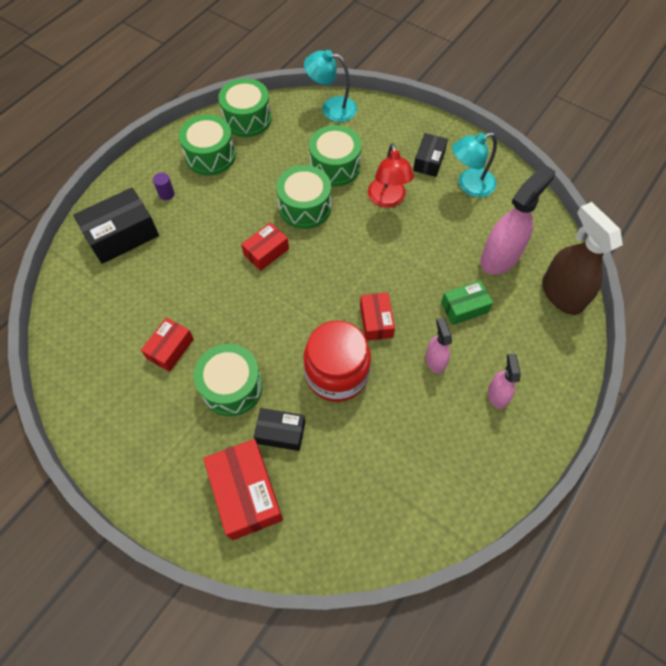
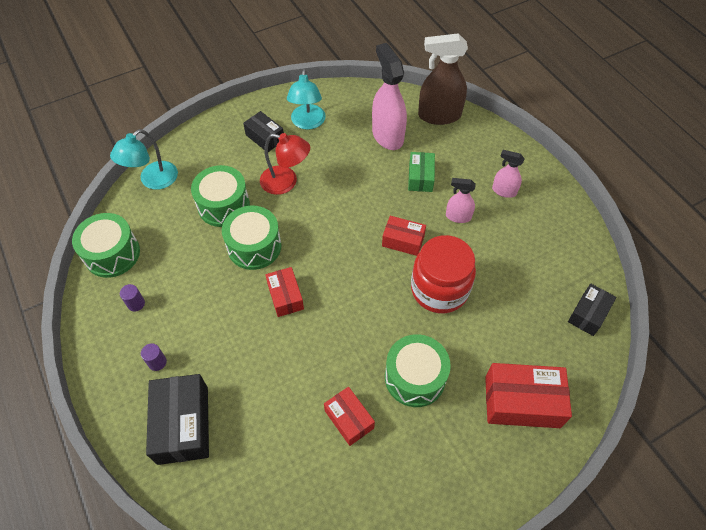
camera: 65 degrees left, 5 degrees down
green drum [179,115,236,176] -> purple cylinder [120,284,145,312]
black box [254,408,305,451] -> black box moved to [568,283,616,336]

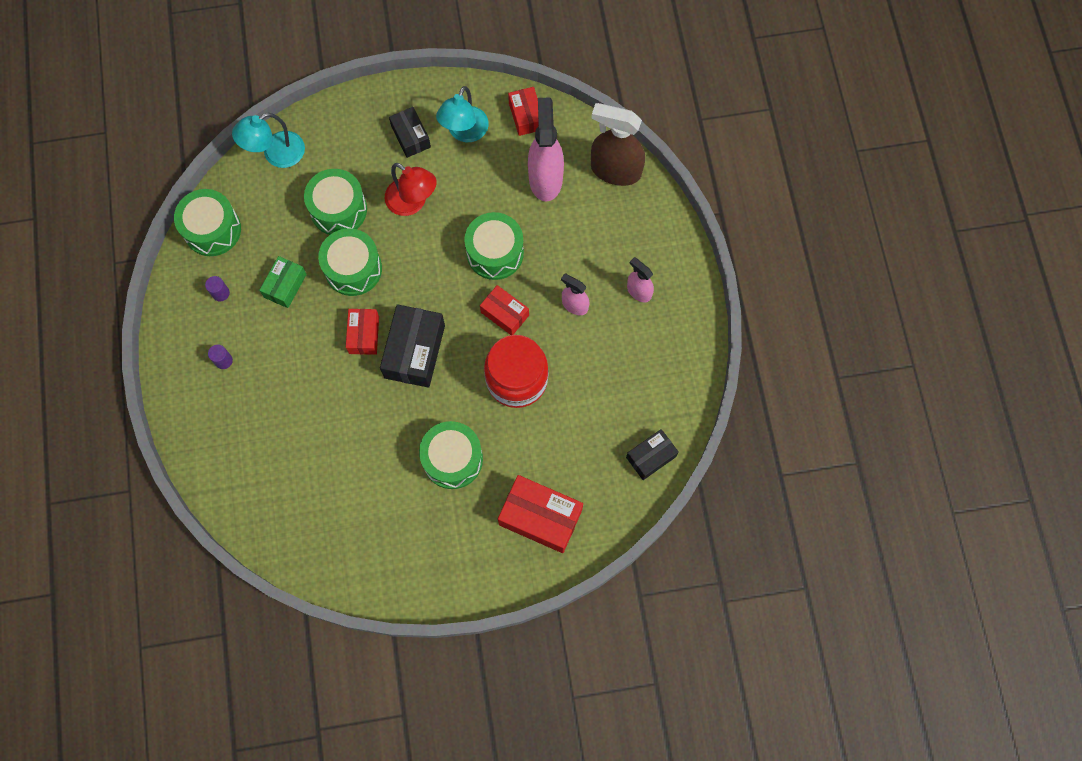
camera: 20 degrees right, 15 degrees up
black box [146,374,209,465] -> black box moved to [380,304,445,388]
red box [324,387,375,446] -> red box moved to [508,87,539,136]
green box [408,152,435,192] -> green box moved to [259,256,307,308]
none -> green drum [464,212,524,280]

